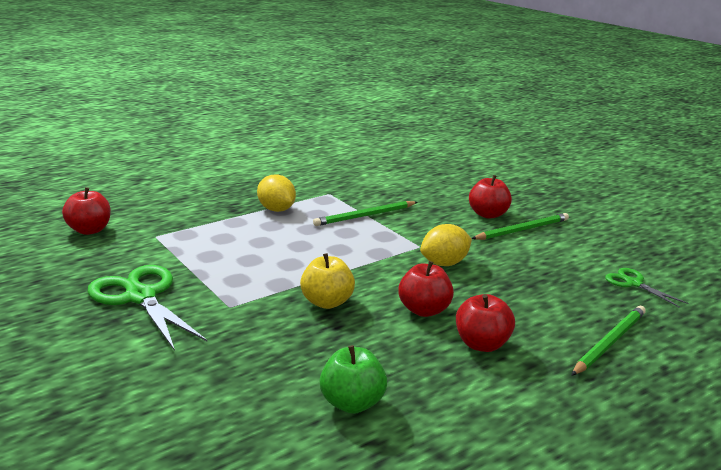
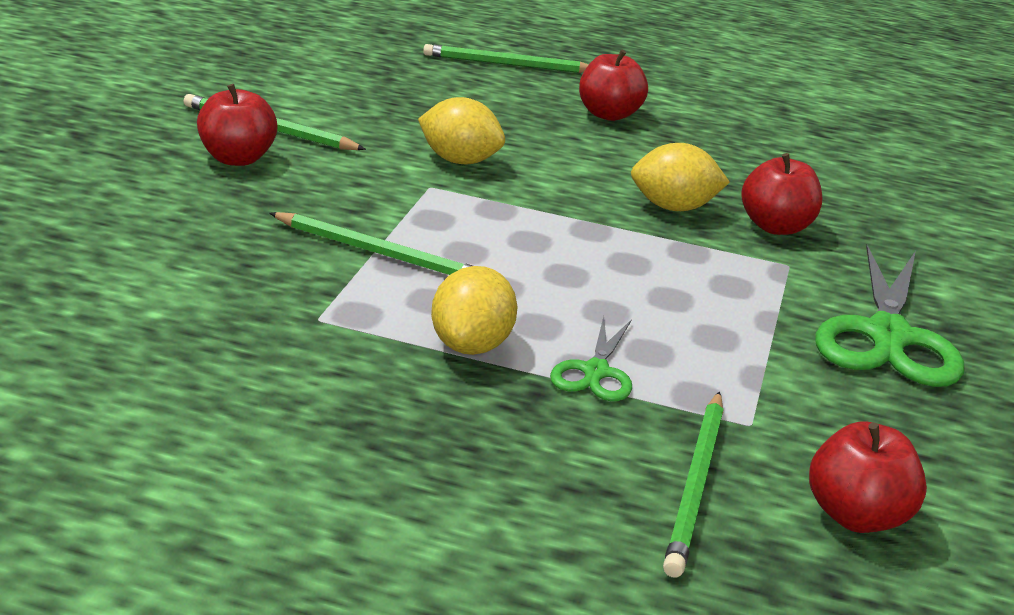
camera: 130 degrees left, 5 degrees up
yellow apple [300,253,355,309] -> yellow lemon [631,143,730,211]
green apple [319,345,387,414] -> none
red apple [398,261,454,317] -> red apple moved to [741,153,822,235]
green scissors [605,268,689,308] -> green scissors moved to [550,316,632,401]
none -> green pencil [663,392,723,578]

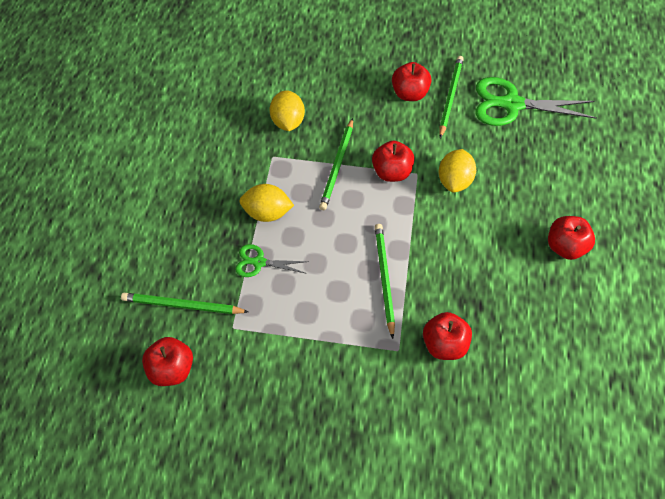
camera: 85 degrees right, 30 degrees up
green pencil [423,44,589,73] -> green pencil moved to [375,224,395,339]
yellow lemon [631,143,730,211] -> yellow lemon moved to [270,90,305,131]
green scissors [816,245,964,387] -> green scissors moved to [475,77,597,126]
none -> red apple [372,141,415,182]

